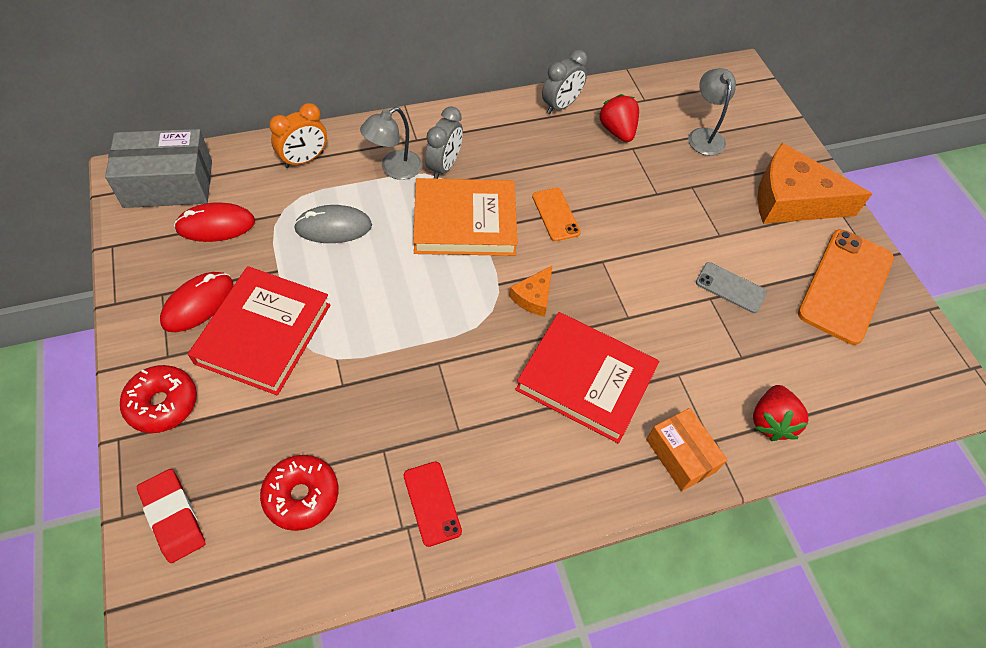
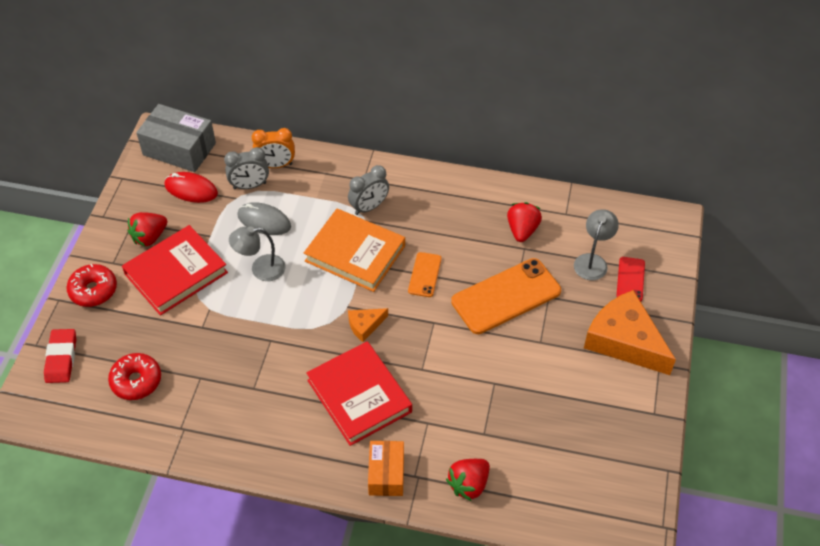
camera: 35 degrees right, 5 degrees down
red mouse [160,272,233,332] -> red strawberry [128,212,167,247]
grey lamp [360,107,422,180] -> grey lamp moved to [229,226,285,281]
red phone [404,461,462,547] -> red phone moved to [616,257,645,301]
grey clock [542,49,588,114] -> grey clock moved to [224,147,269,189]
grey phone [696,262,767,313] -> none
orange phone [798,229,894,345] -> orange phone moved to [451,258,561,334]

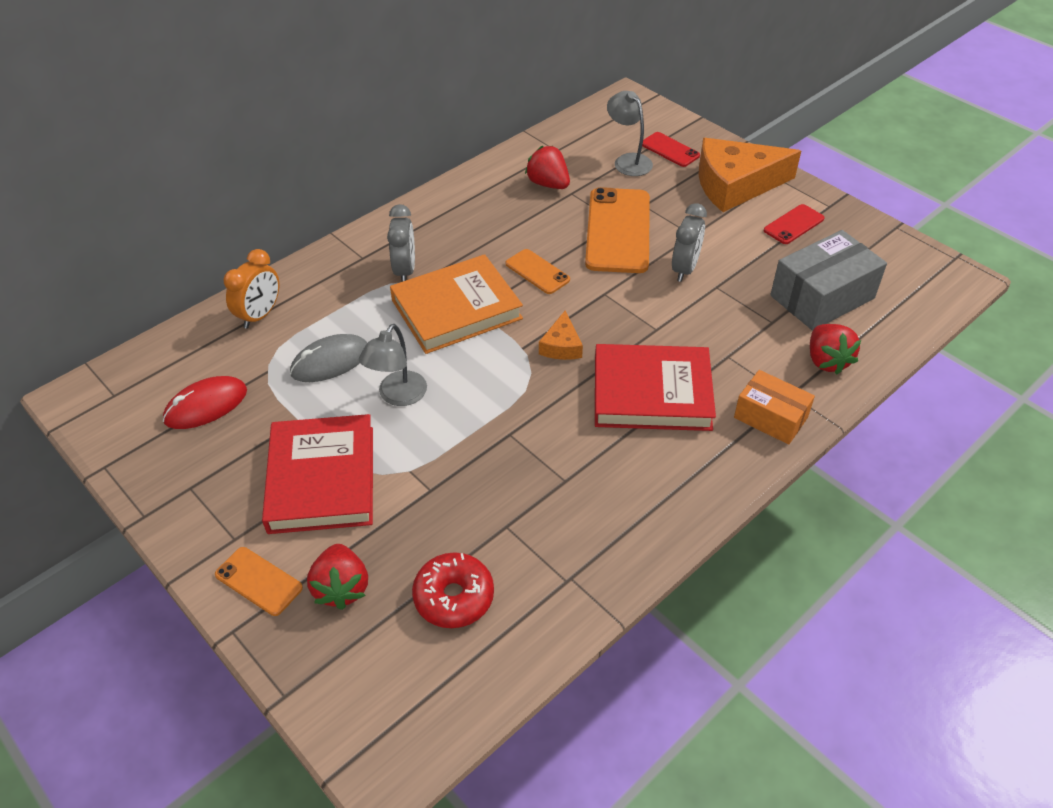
camera: 55 degrees left, 5 degrees down
red eraser [44,329,76,383] -> none
red donut [66,264,117,307] -> orange phone [215,547,303,616]
red strawberry [128,212,167,247] -> red strawberry moved to [307,544,368,610]
grey box [136,104,216,172] -> grey box moved to [770,230,887,331]
grey clock [224,147,269,189] -> grey clock moved to [672,203,707,282]
none -> red phone [764,204,824,244]

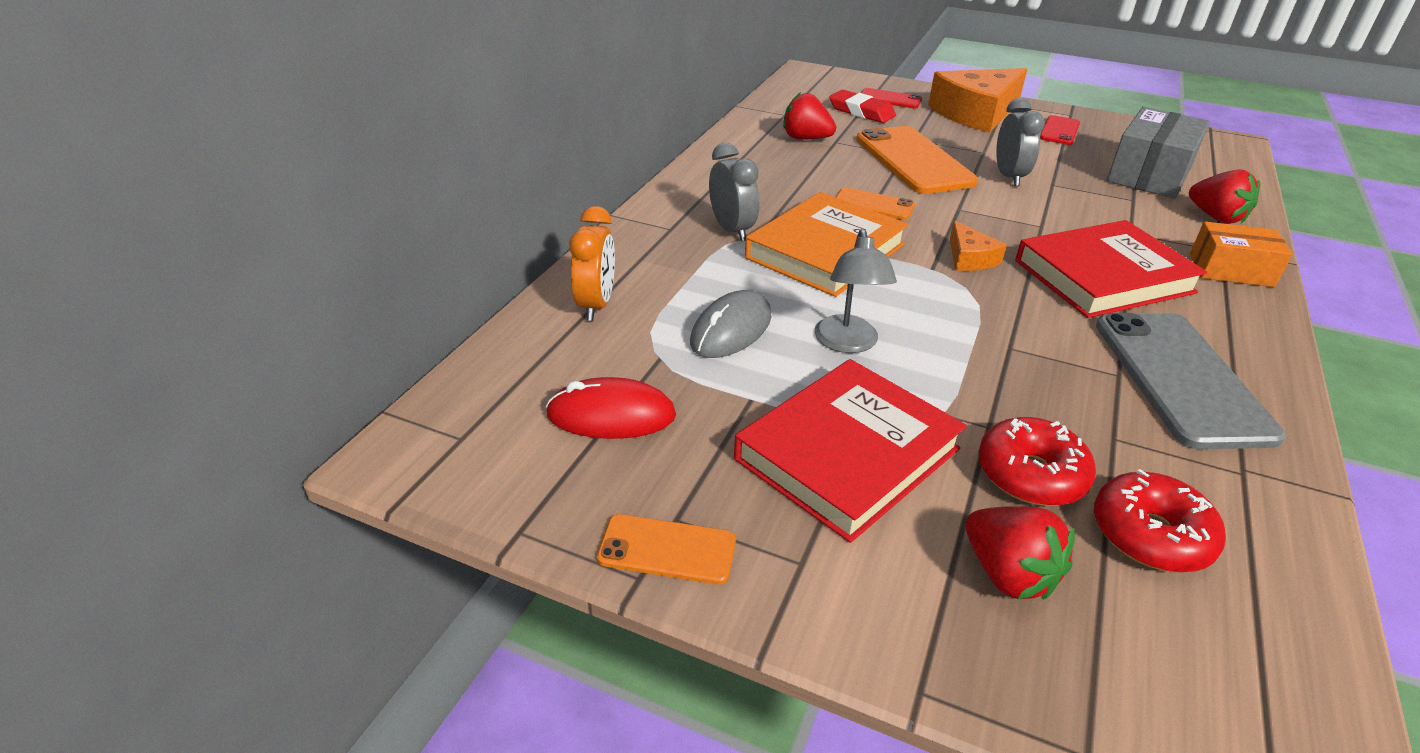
camera: 25 degrees left, 10 degrees down
red mouse [163,376,247,429] -> red mouse turned 60 degrees clockwise [546,377,676,439]
orange phone [215,547,303,616] -> orange phone moved to [597,514,736,584]
red book [262,414,373,534] -> red book turned 75 degrees clockwise [734,359,967,543]
grey lamp [607,91,653,176] -> red eraser [829,90,896,123]
none -> red donut [978,417,1096,506]
none -> grey phone [1096,313,1286,449]

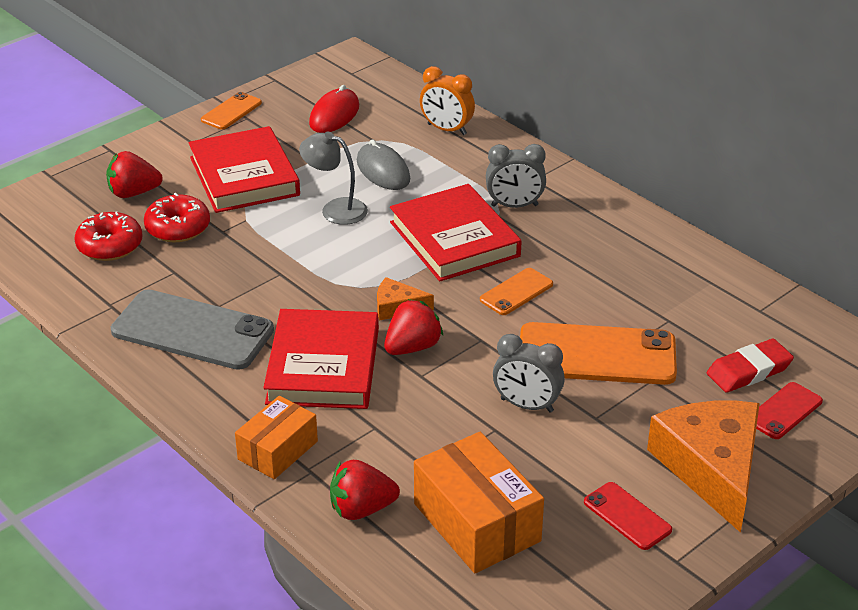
camera: 115 degrees right, 0 degrees up
orange book [745,192,908,297] -> red book [390,184,522,282]
red strawberry [783,92,836,140] -> red strawberry moved to [384,299,443,355]
grey box [1107,107,1210,199] -> orange box [414,432,544,573]

